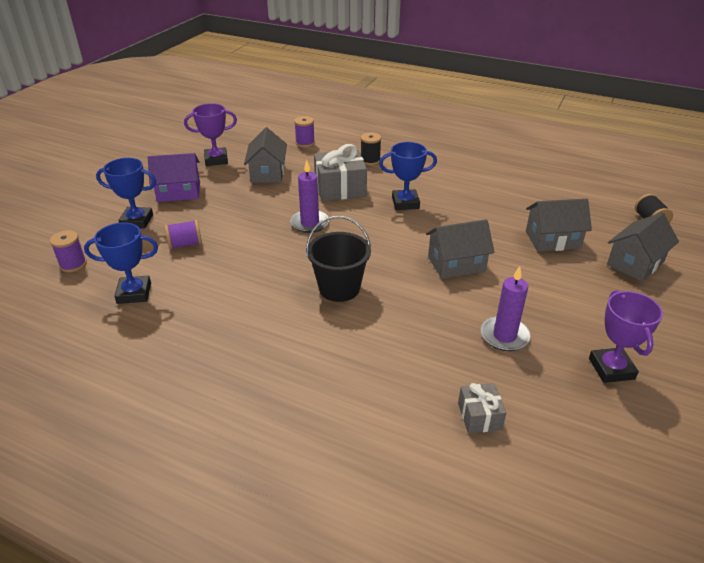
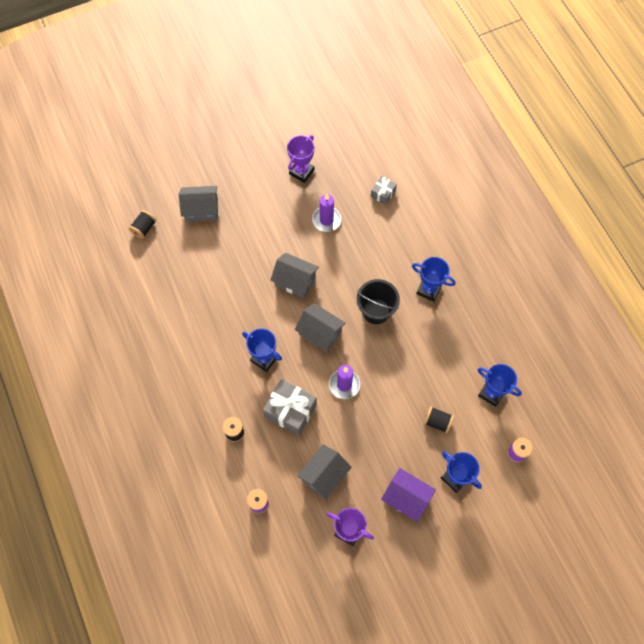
camera: 140 degrees left, 30 degrees up
purple spool [165,220,202,250] -> black spool [424,406,454,433]
grey house [526,198,592,252] -> grey house moved to [295,303,346,352]
none -> blue trophy [412,257,456,302]

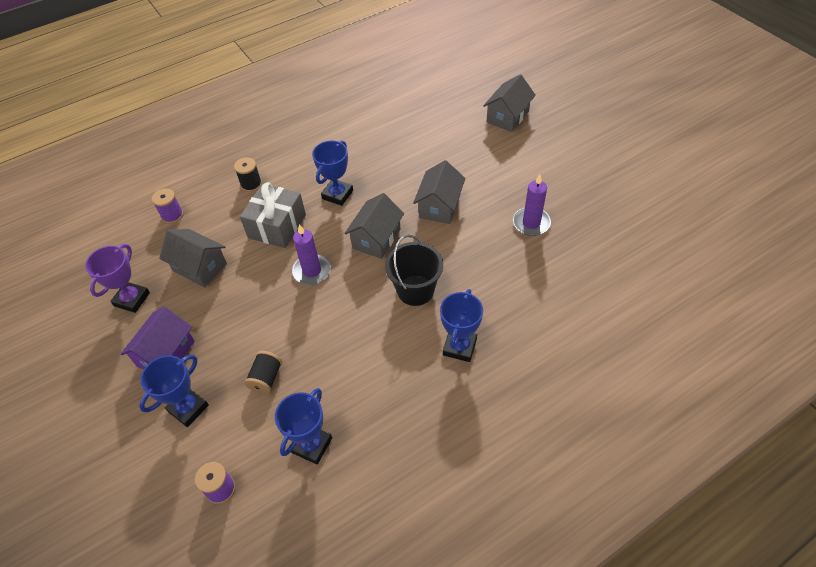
camera: 85 degrees right, 15 degrees down
black spool [129,210,156,239] -> none
grey house [179,186,218,222] -> grey house turned 45 degrees clockwise [483,74,536,132]
purple trophy [287,135,314,183] -> none
grey gift [371,176,397,205] -> none

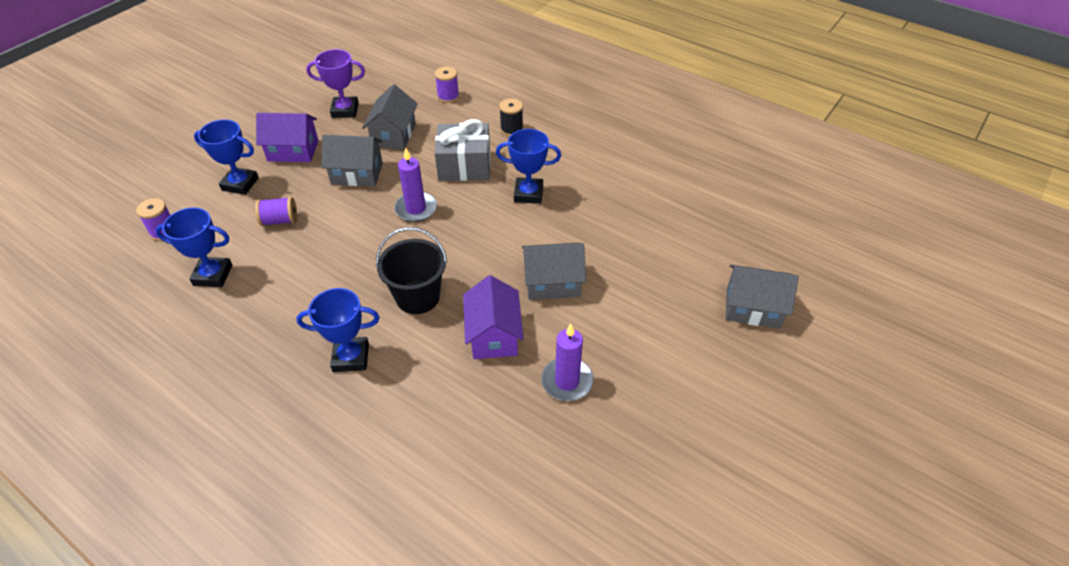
camera: 65 degrees right, 5 degrees down
black spool [244,351,282,394] -> purple spool [255,197,297,226]
grey house [344,193,404,259] -> grey house moved to [321,135,383,186]
none -> purple house [463,275,524,359]

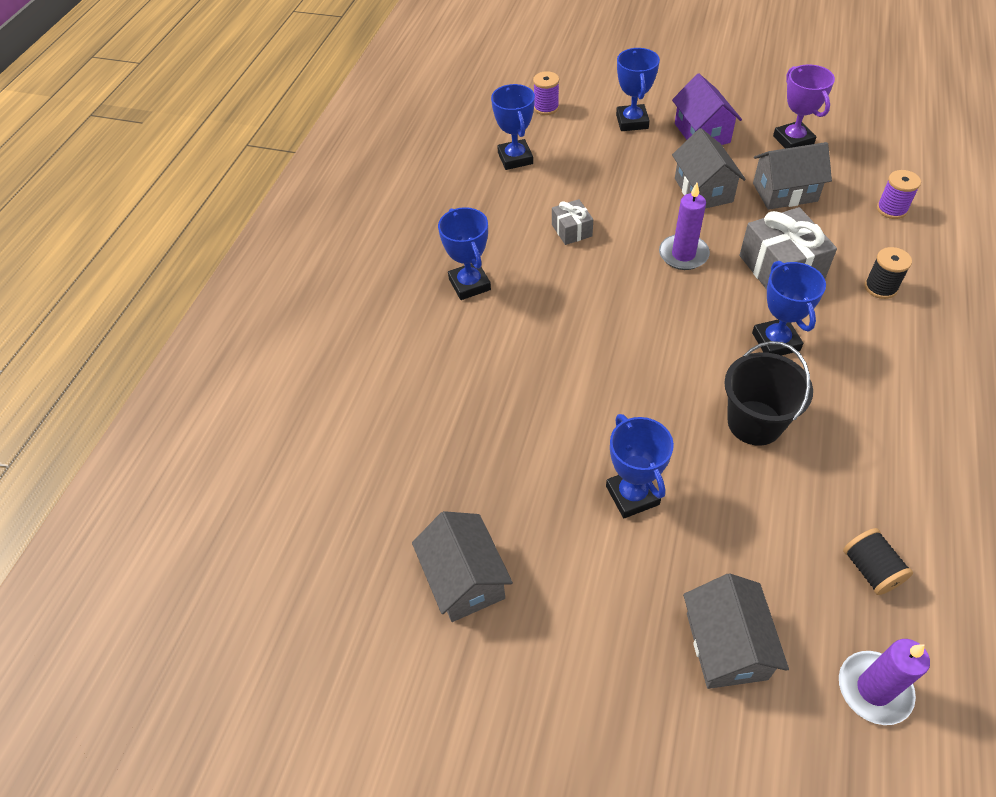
camera: 75 degrees right, 5 degrees up
purple spool [255,197,297,226] -> none
black bucket [376,227,447,314] -> black bucket moved to [724,341,813,446]
purple house [463,275,524,359] -> none
grey house [522,243,586,300] -> grey house moved to [412,511,513,622]
purple candle [541,324,593,401] -> purple candle moved to [839,639,930,725]
none -> grey gift [552,199,593,245]
none -> blue trophy [606,414,674,518]
none -> black spool [843,528,913,595]

